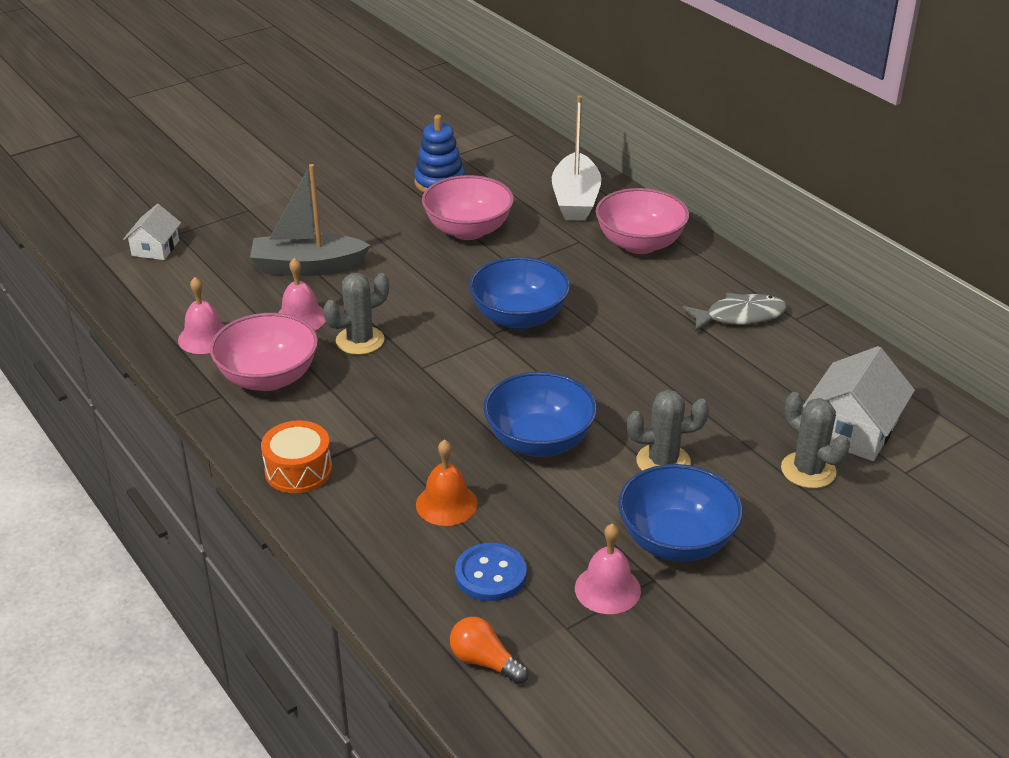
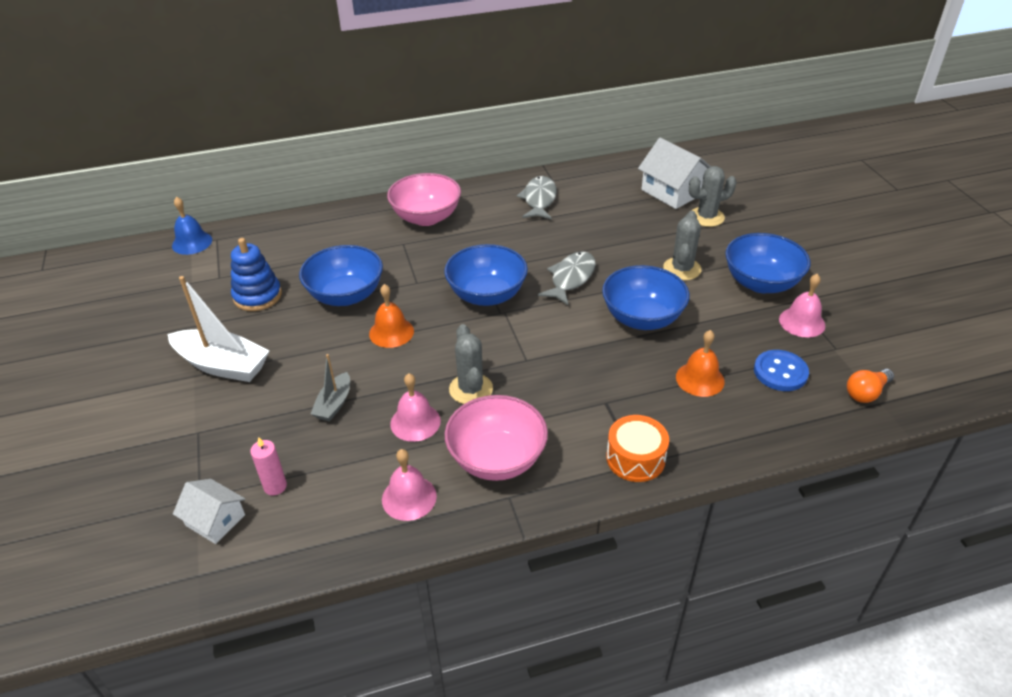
camera: 70 degrees left, 5 degrees up
grey boat [250,164,371,276] -> grey boat [311,354,350,422], size x0.54
pink bowl [422,175,514,240] -> blue bowl [299,245,383,306]
white boat [552,95,602,221] -> white boat moved to [168,276,270,382]
none -> blue bell [172,197,212,255]
none -> pink candle [250,437,287,496]
none -> orange bell [369,284,414,348]
none -> grey fish [538,251,596,305]

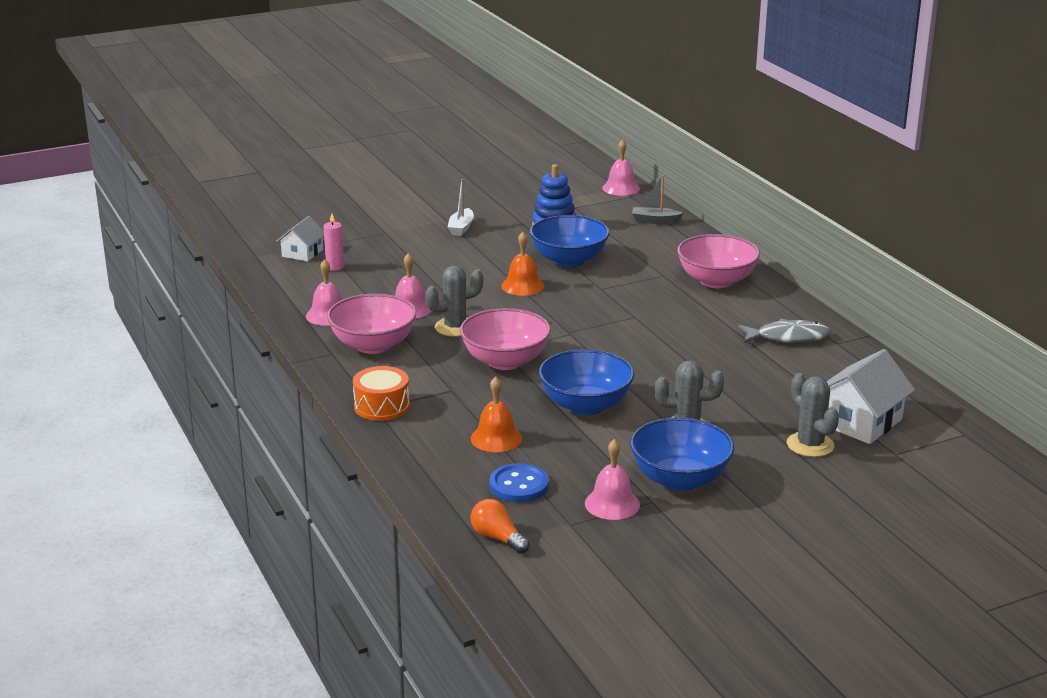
camera: 80 degrees right, 15 degrees down
white boat [168,276,270,382] -> white boat [448,179,474,236], size x0.54
blue bell [172,197,212,255] -> pink bell [602,139,640,196]
grey boat [311,354,350,422] -> grey boat moved to [632,175,683,224]
blue bowl [444,244,528,306] -> none
grey fish [538,251,596,305] -> none
none -> pink bowl [460,308,551,370]

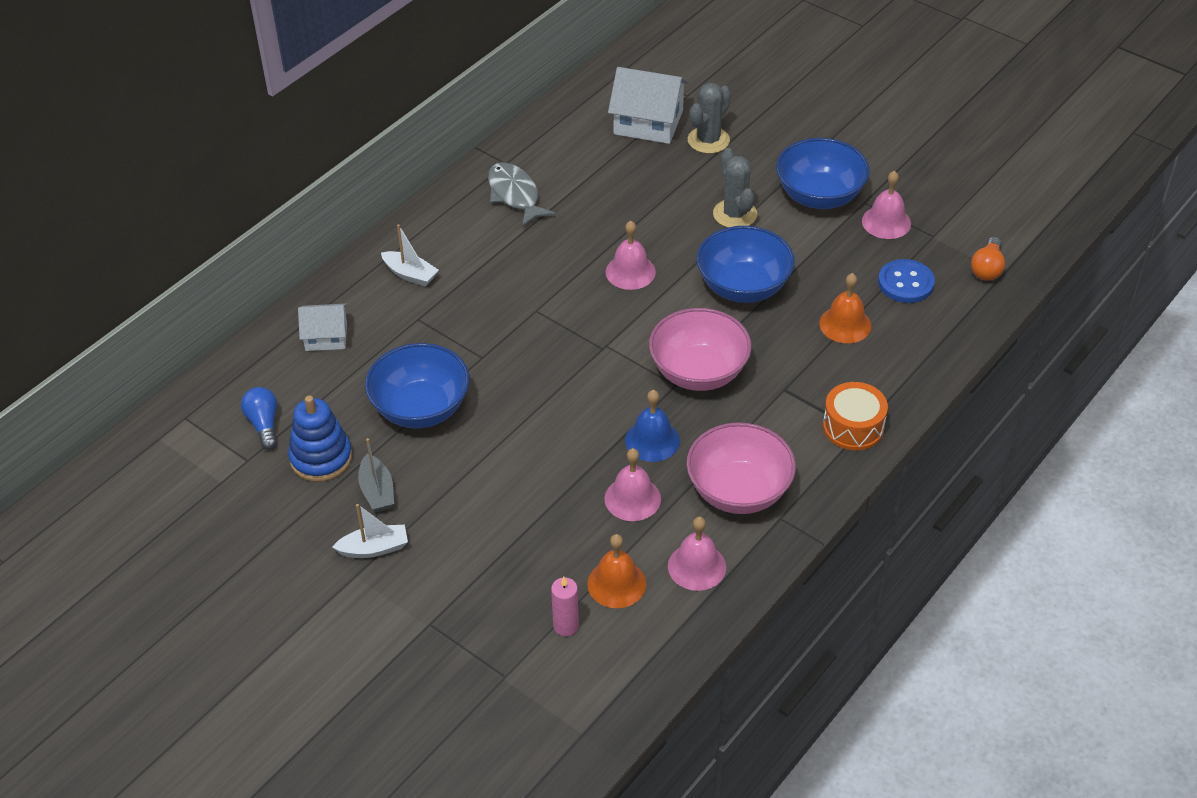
camera: 115 degrees left, 20 degrees up
white house [277,216,324,262] -> white house moved to [298,304,347,351]
grey cactus [425,266,483,337] -> blue bell [625,390,680,462]
orange bell [501,232,544,296] -> orange bell moved to [587,534,646,608]
pink bell [602,139,640,196] -> pink bell moved to [606,221,656,290]
grey boat [632,175,683,224] -> grey boat moved to [358,438,394,512]
pink bowl [677,234,760,288] -> white boat [381,224,439,287]
none -> blue light bulb [241,387,277,450]

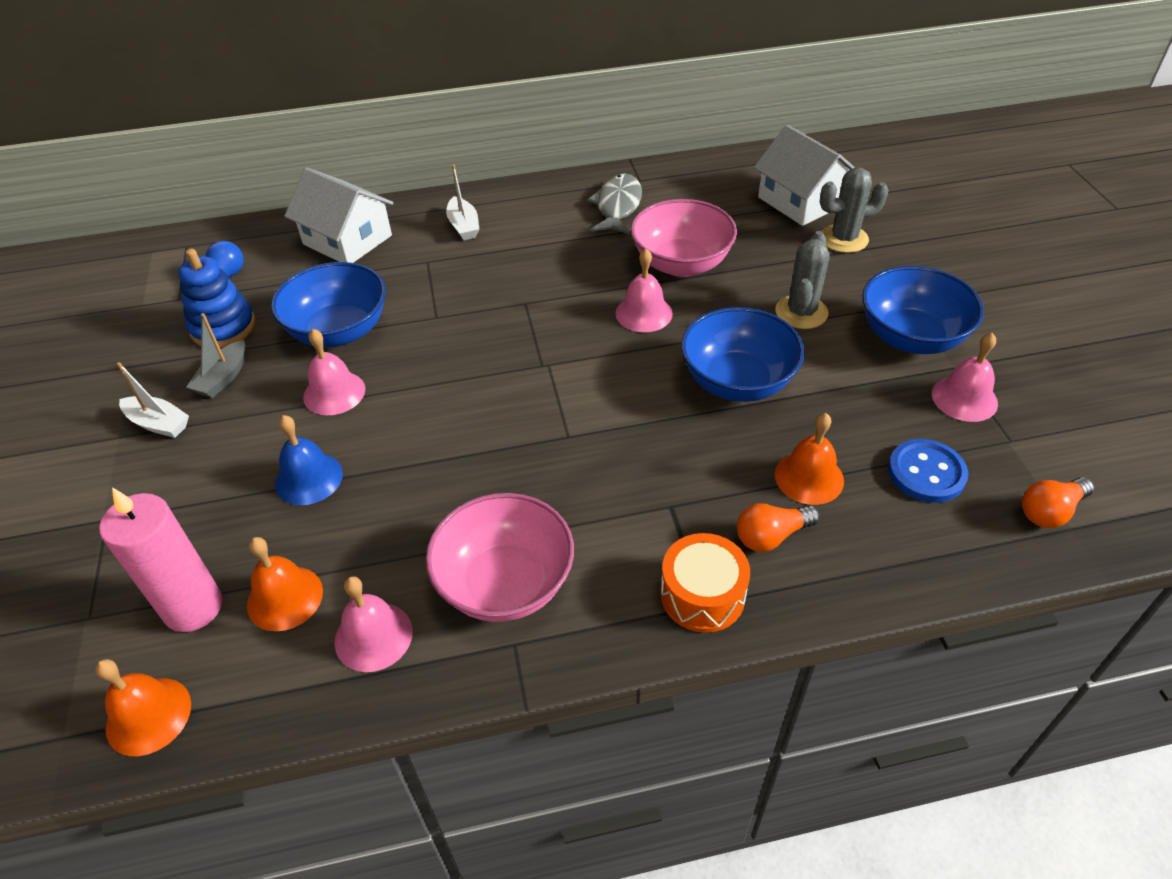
camera: 40 degrees right, 0 degrees up
white house [298,304,347,351] -> white house [285,167,394,263], size x1.65
pink candle [551,577,579,636] -> pink candle [100,487,223,632], size x1.81
pink bell [604,448,661,521] -> pink bell moved to [303,329,365,415]
blue bell [625,390,680,462] -> blue bell moved to [275,415,343,505]
pink bowl [649,308,752,391] -> pink bowl moved to [631,199,737,277]
none -> orange bell [95,659,191,756]
none -> orange light bulb [737,503,819,552]

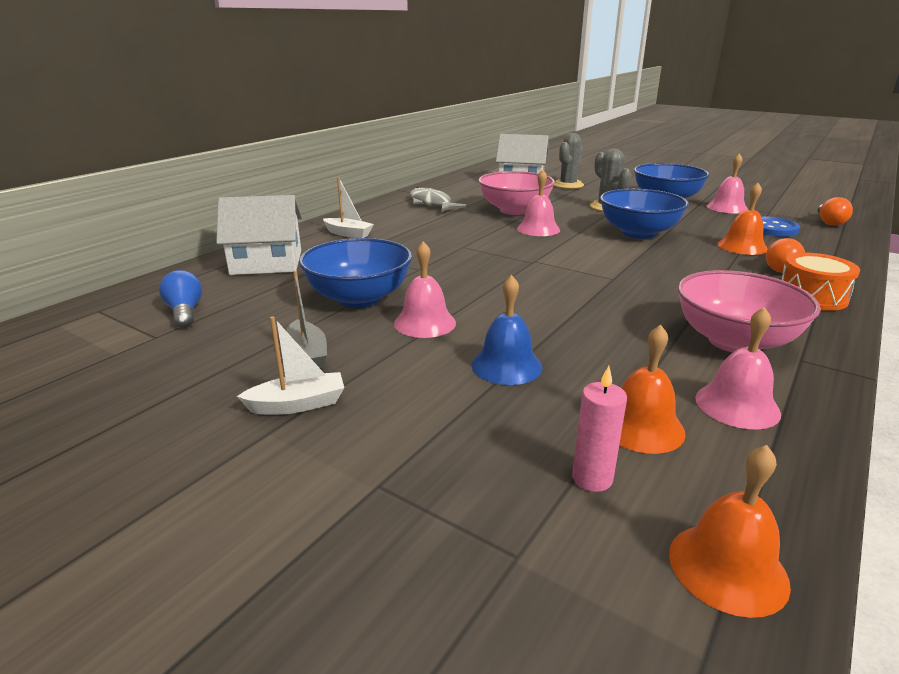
camera: 45 degrees left, 20 degrees down
pink candle [100,487,223,632] -> pink candle [572,366,627,492], size x0.55
blue stacking toy [178,249,256,348] -> none

